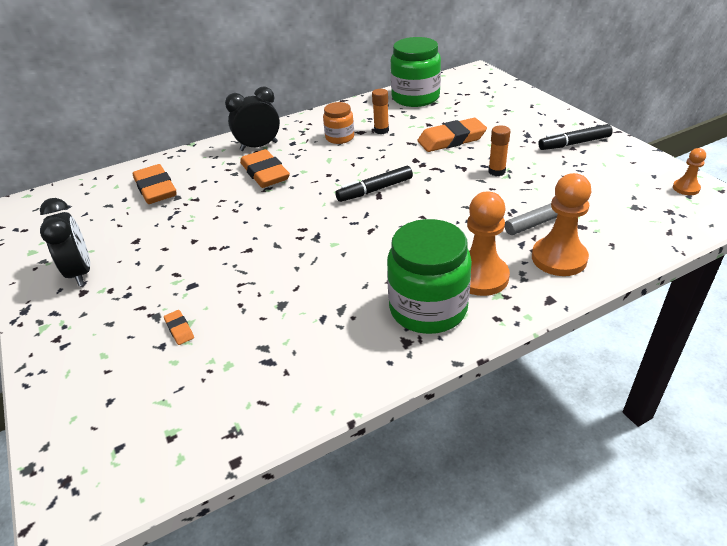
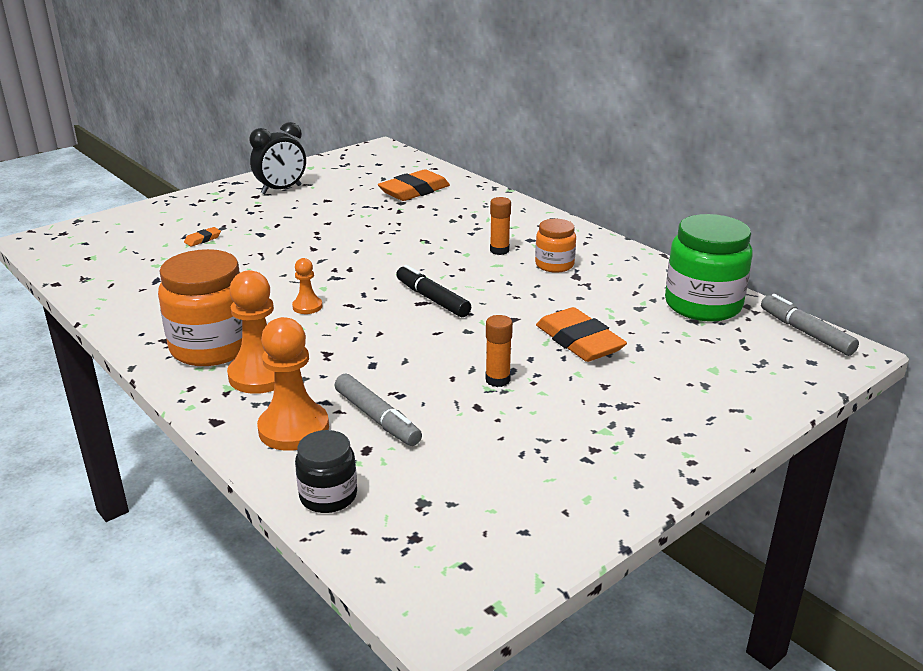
camera: 75 degrees right, 10 degrees down
black clock [225,86,280,151] -> none
orange eraser [240,149,290,188] -> none
orange glue stick [372,89,389,134] -> orange glue stick moved to [490,197,511,255]
green jar [387,219,472,334] -> orange jar [158,249,242,366]
black marker [538,124,613,150] -> none
orange pawn [673,148,706,195] -> orange pawn moved to [292,258,322,314]
none -> black jar [295,430,357,513]
none -> grey marker [761,294,859,356]

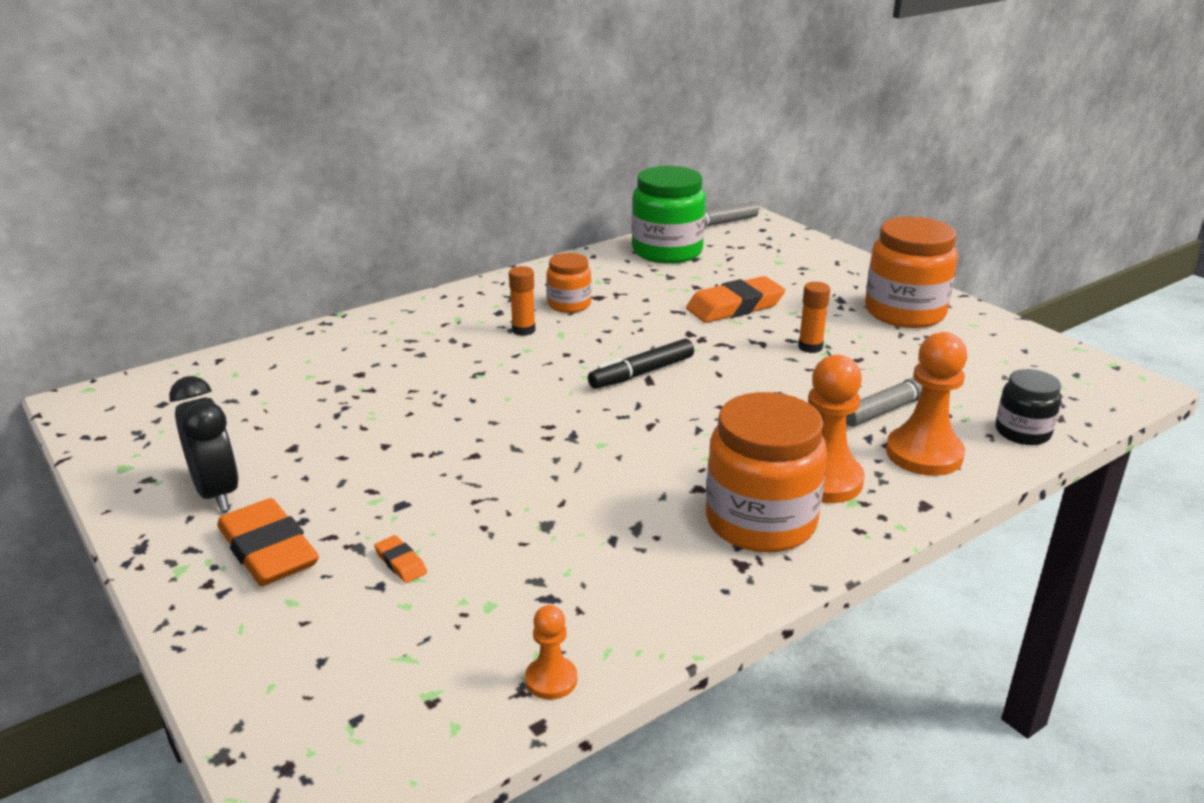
camera: 85 degrees left, 0 degrees up
orange pawn [292,258,322,314] -> orange pawn moved to [525,605,577,700]
orange eraser [378,169,450,201] -> orange eraser moved to [217,498,319,586]
none -> orange jar [865,217,958,328]

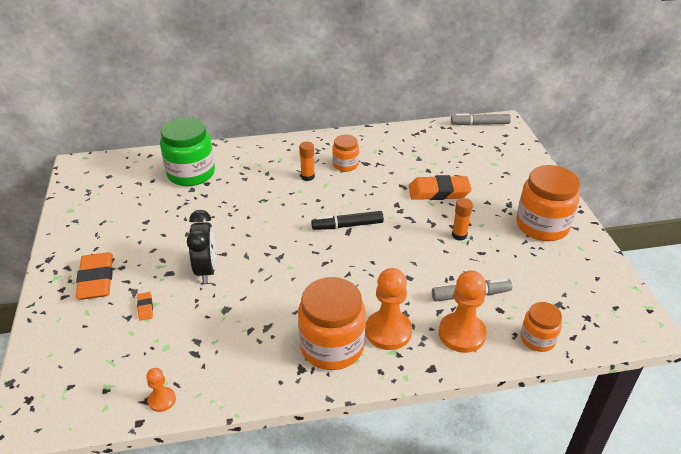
camera: 25 degrees right, 10 degrees up
black clock [169,376,239,511] -> black clock moved to [187,210,216,284]
green jar [632,166,706,264] -> green jar moved to [160,117,215,186]
black jar [995,369,1061,445] -> orange jar [521,302,562,352]

